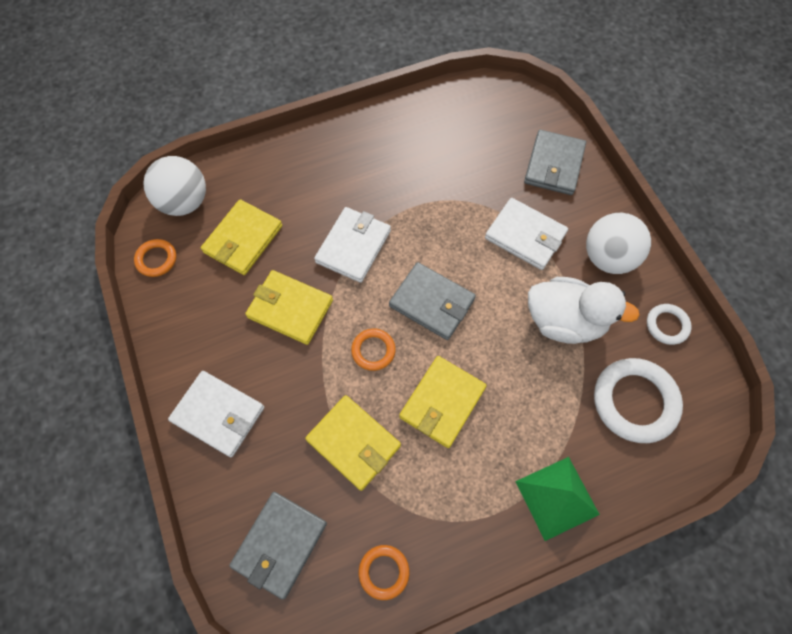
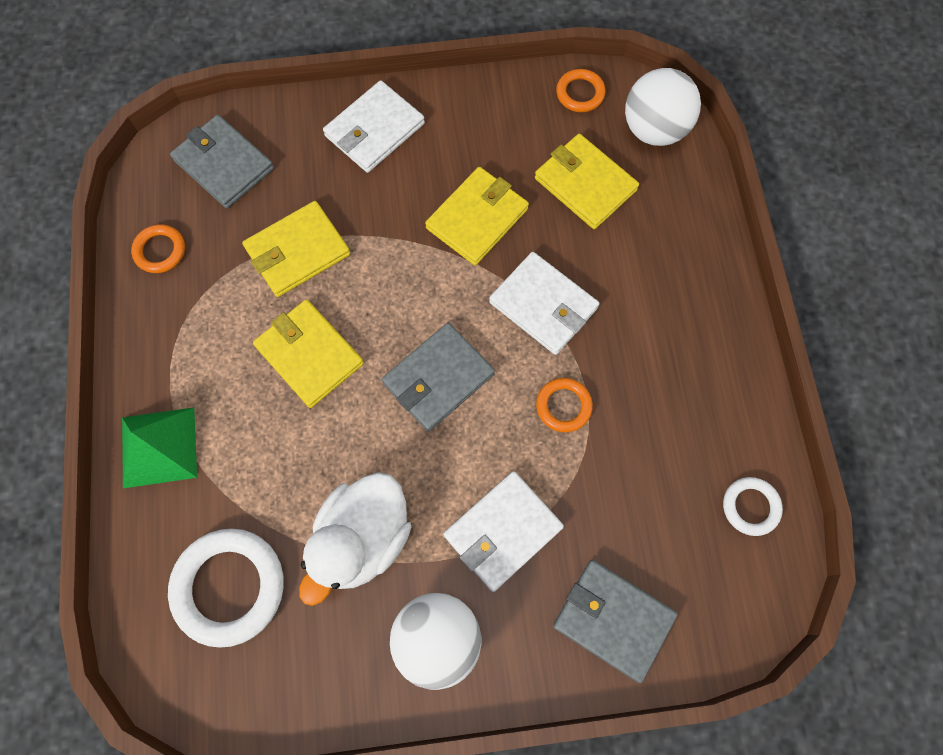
camera: 105 degrees right, 5 degrees up
orange ring [351,329,396,371] -> orange ring moved to [536,378,593,432]
white ring [647,304,692,345] -> white ring moved to [723,477,783,536]

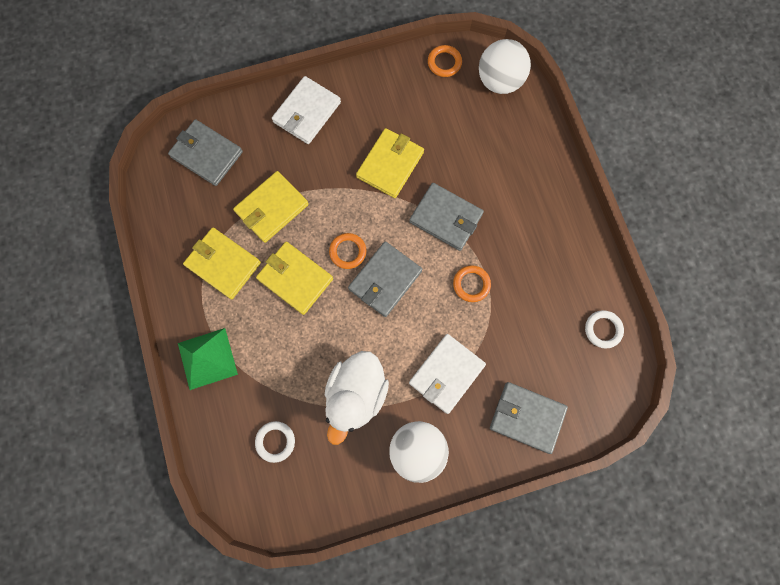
camera: 10 degrees left, 5 degrees up
orange ring [131,224,185,273] -> orange ring moved to [329,233,366,269]
white ring [168,528,284,648] -> white ring [255,421,295,463], size x0.53
white wallet [489,252,599,355] -> grey wallet [409,183,484,251]
yellow wallet [535,134,639,229] -> yellow wallet moved to [183,228,261,299]

